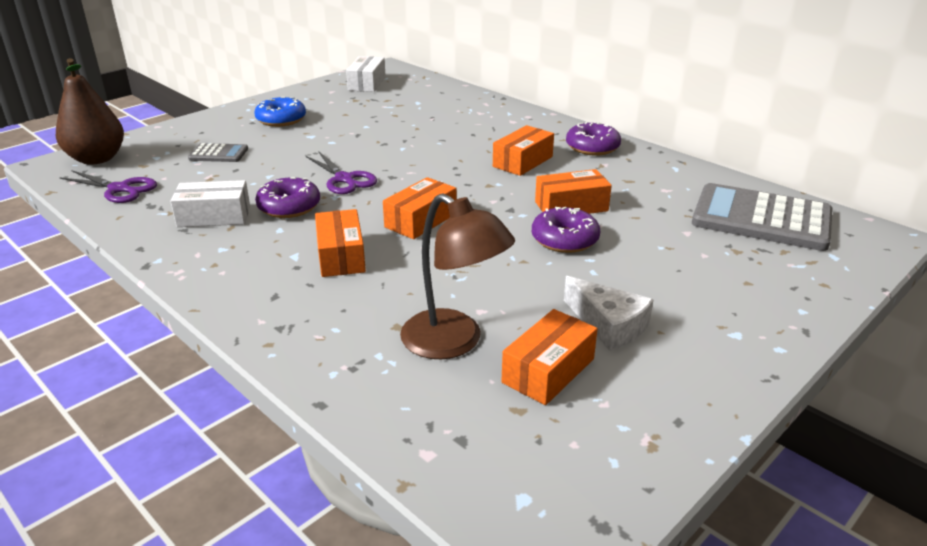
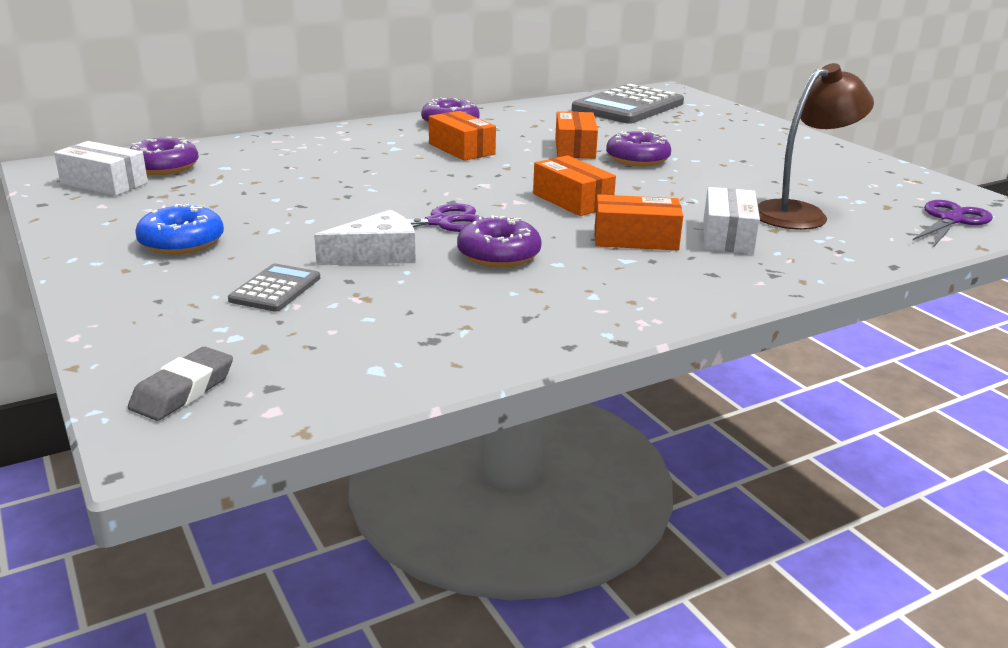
camera: 75 degrees left, 5 degrees down
brown pear [56,58,124,165] -> grey eraser [128,347,233,421]
purple scissors [59,170,157,203] -> purple scissors moved to [913,200,993,246]
white box [170,180,250,227] -> white box moved to [703,187,760,254]
orange box [501,309,598,405] -> none
white cheese [564,276,654,351] -> white cheese moved to [314,210,416,265]
none -> purple donut [129,137,199,175]

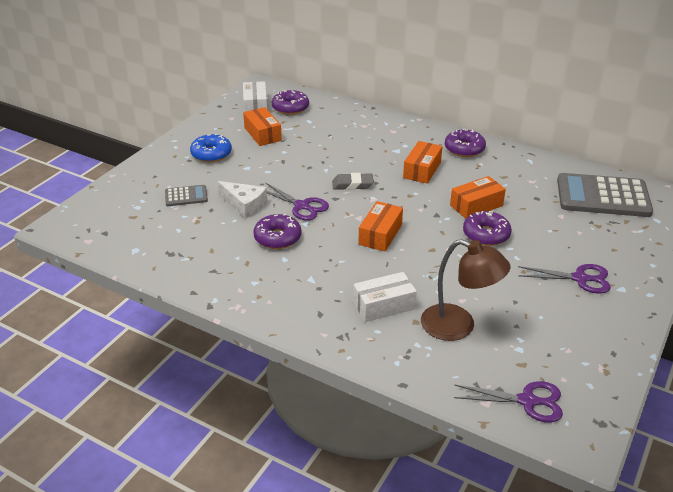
camera: 60 degrees right, 10 degrees up
grey eraser [128,347,233,421] -> grey eraser moved to [332,173,374,190]
orange box [595,194,683,250] -> orange box moved to [243,107,282,146]
none -> purple scissors [518,264,611,294]

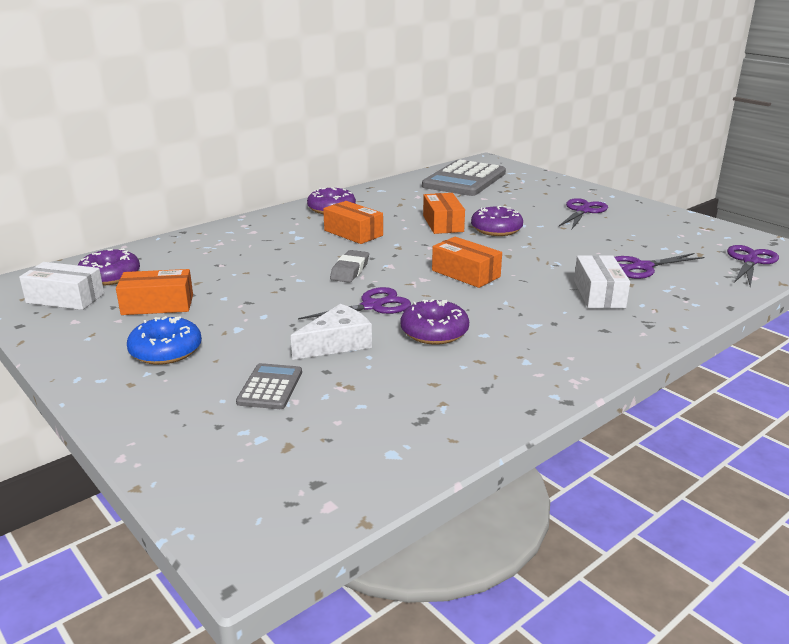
camera: 70 degrees left, 10 degrees down
brown lamp [421,239,510,341] -> purple scissors [615,253,704,279]

